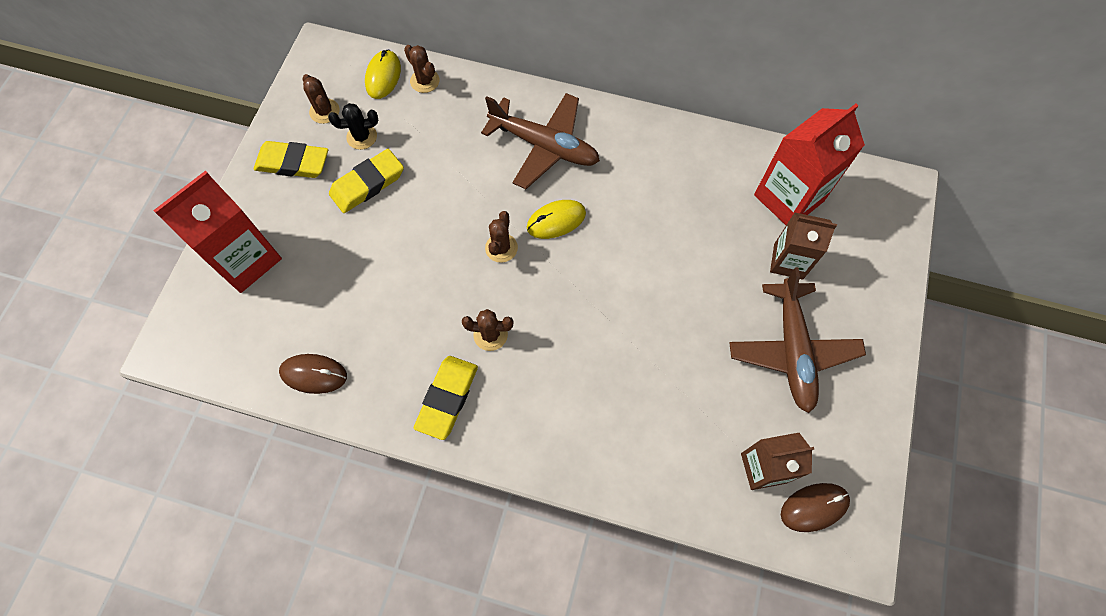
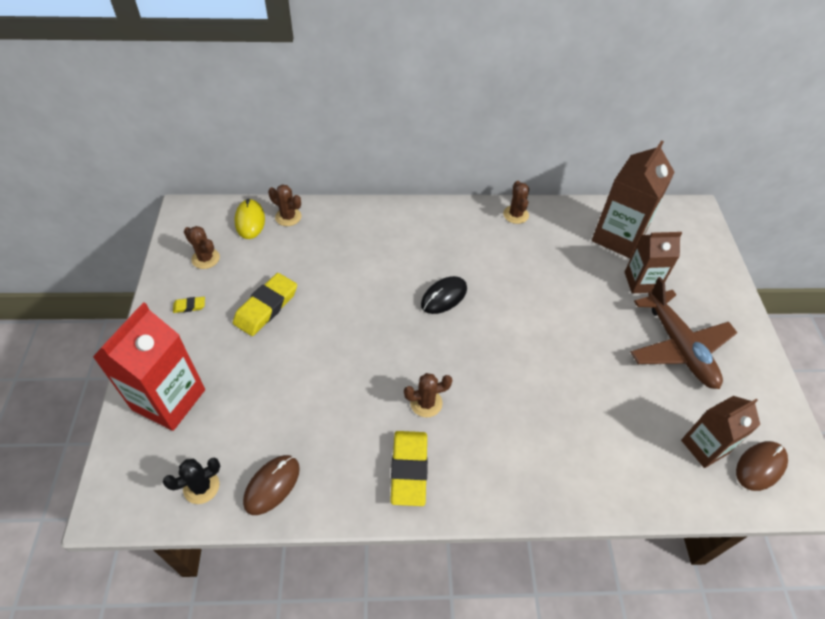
camera: 20 degrees left, 15 degrees down
yellow eraser [254,141,328,178] -> yellow eraser [173,297,205,313], size x0.46
brown mouse [279,354,347,394] -> brown mouse turned 45 degrees counterclockwise [243,455,300,515]
black cactus [328,103,378,150] -> black cactus moved to [163,457,220,504]
brown plane [481,93,600,189] -> none
brown cactus [485,211,518,263] -> brown cactus moved to [503,181,529,224]
yellow mouse [527,200,586,239] -> black mouse [421,276,467,314]
red carton [754,104,865,225] -> brown carton [592,140,675,258]

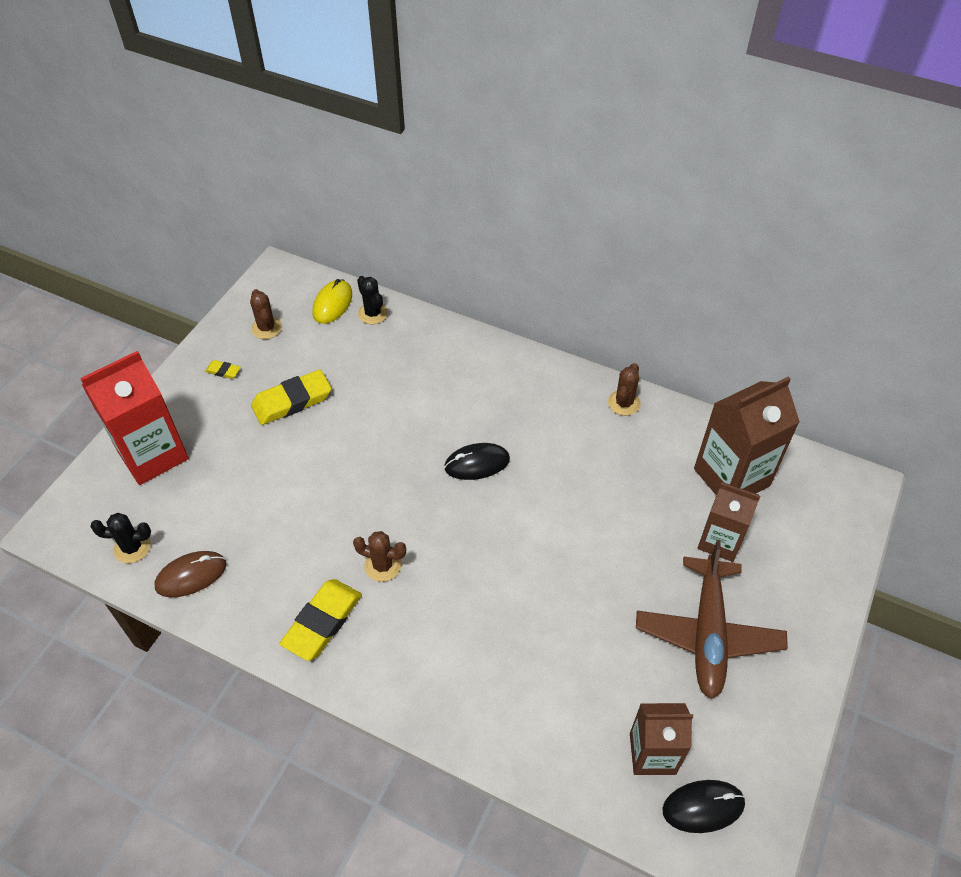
camera: 30 degrees right, 0 degrees up
brown cactus [268,184,301,226] -> black cactus [357,276,388,324]
brown mouse [736,441,788,491] -> black mouse [663,780,745,833]

